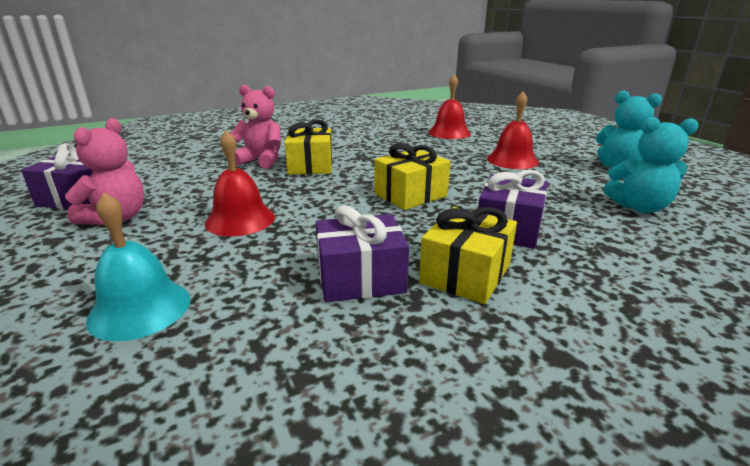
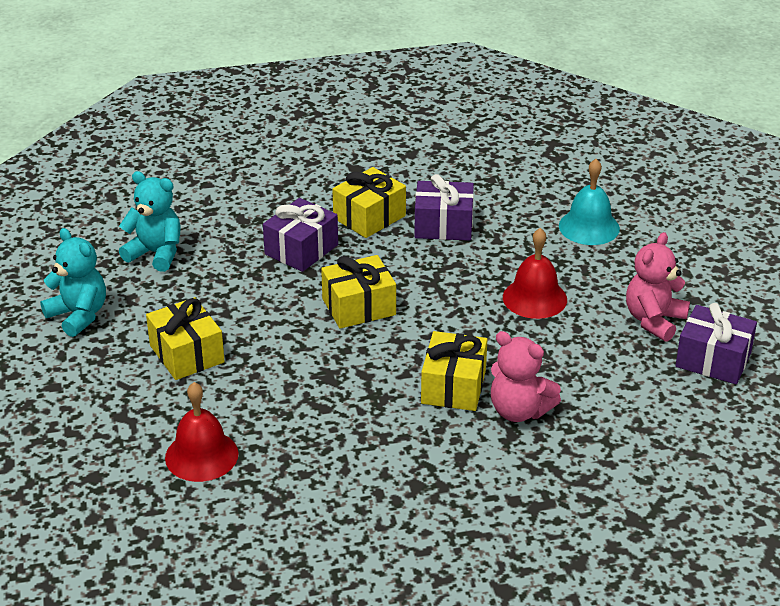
camera: 165 degrees left, 10 degrees up
red bell [487,92,539,169] -> yellow gift [146,297,225,380]

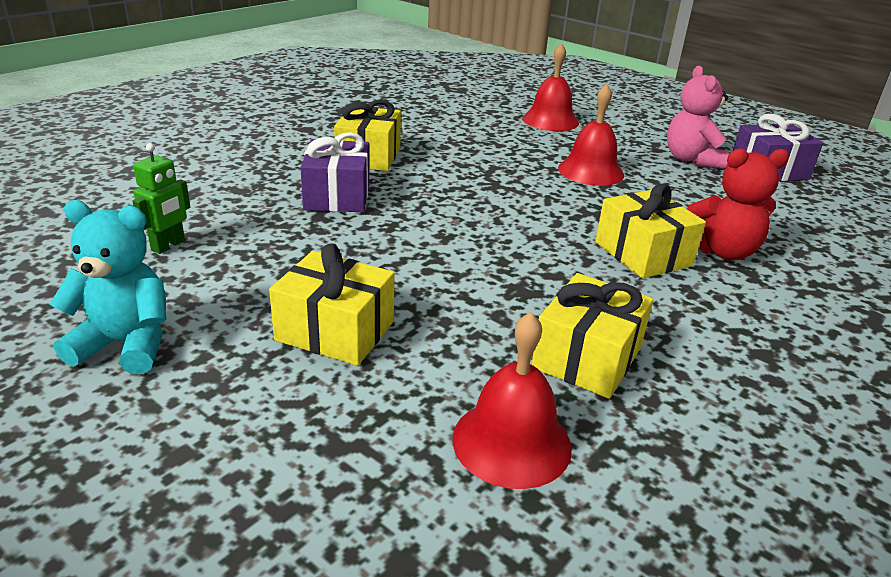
camera: 40 degrees left, 5 degrees down
turquoise teddy bear [119,171,180,272] -> green robot [132,143,190,254]
yellow gift [321,255,396,329] -> yellow gift moved to [532,273,653,399]
purple gift [414,174,474,241] -> none
pink teddy bear [491,331,561,422] -> red teddy bear [687,148,790,260]
turquoise bell [559,159,620,245] -> red bell [522,43,579,131]

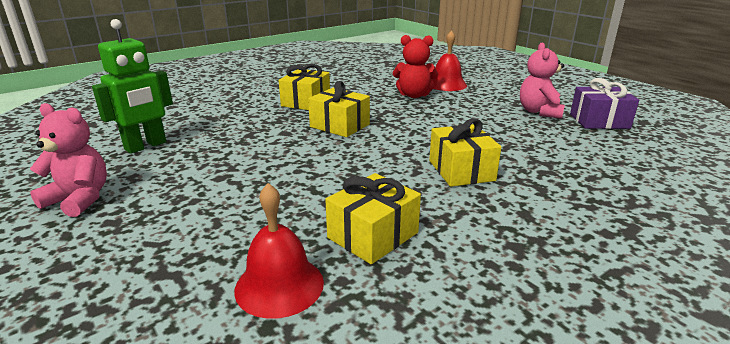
camera: 15 degrees right, 5 degrees down
turquoise teddy bear [50,200,166,374] -> pink teddy bear [30,103,107,217]
green robot [132,143,190,254] -> green robot [92,19,173,154], size x1.78
yellow gift [269,243,395,366] -> yellow gift moved to [308,81,370,137]
purple gift [300,132,369,212] -> none
red bell [558,84,624,186] -> none
red teddy bear [687,148,790,260] -> red teddy bear moved to [393,35,438,98]

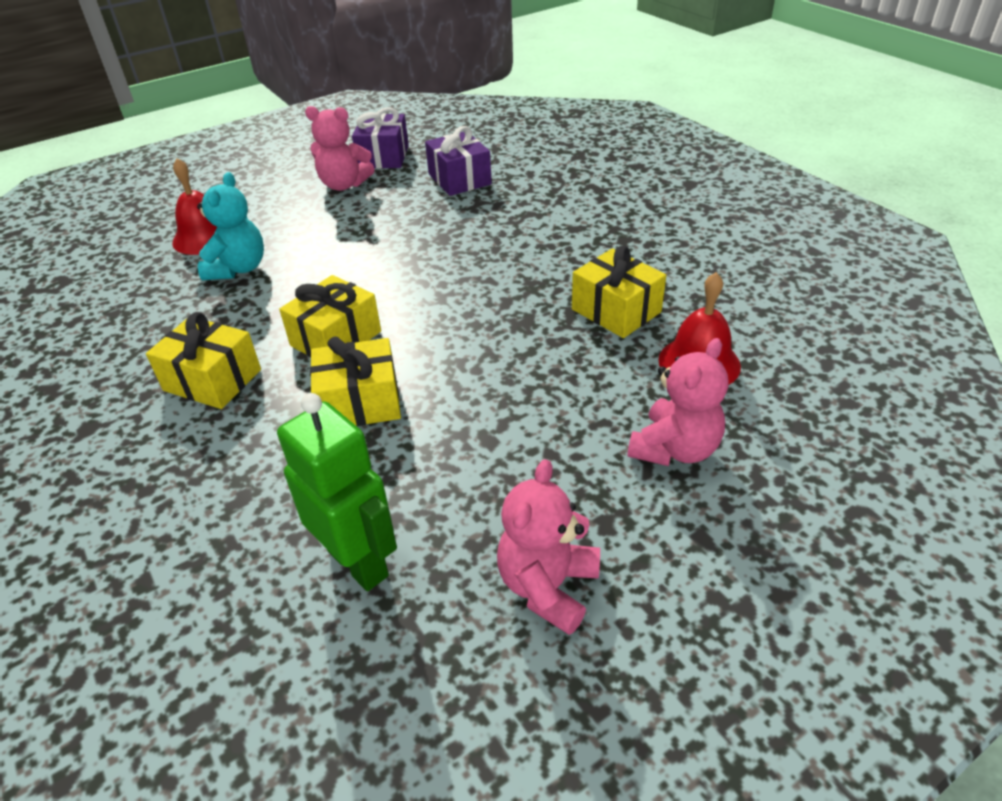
camera: 85 degrees left, 15 degrees up
red teddy bear [393,35,438,98] -> turquoise teddy bear [197,172,264,280]
yellow gift [429,118,501,187] -> yellow gift moved to [310,336,401,426]
none -> purple gift [425,126,492,196]
none -> pink teddy bear [627,338,728,466]

